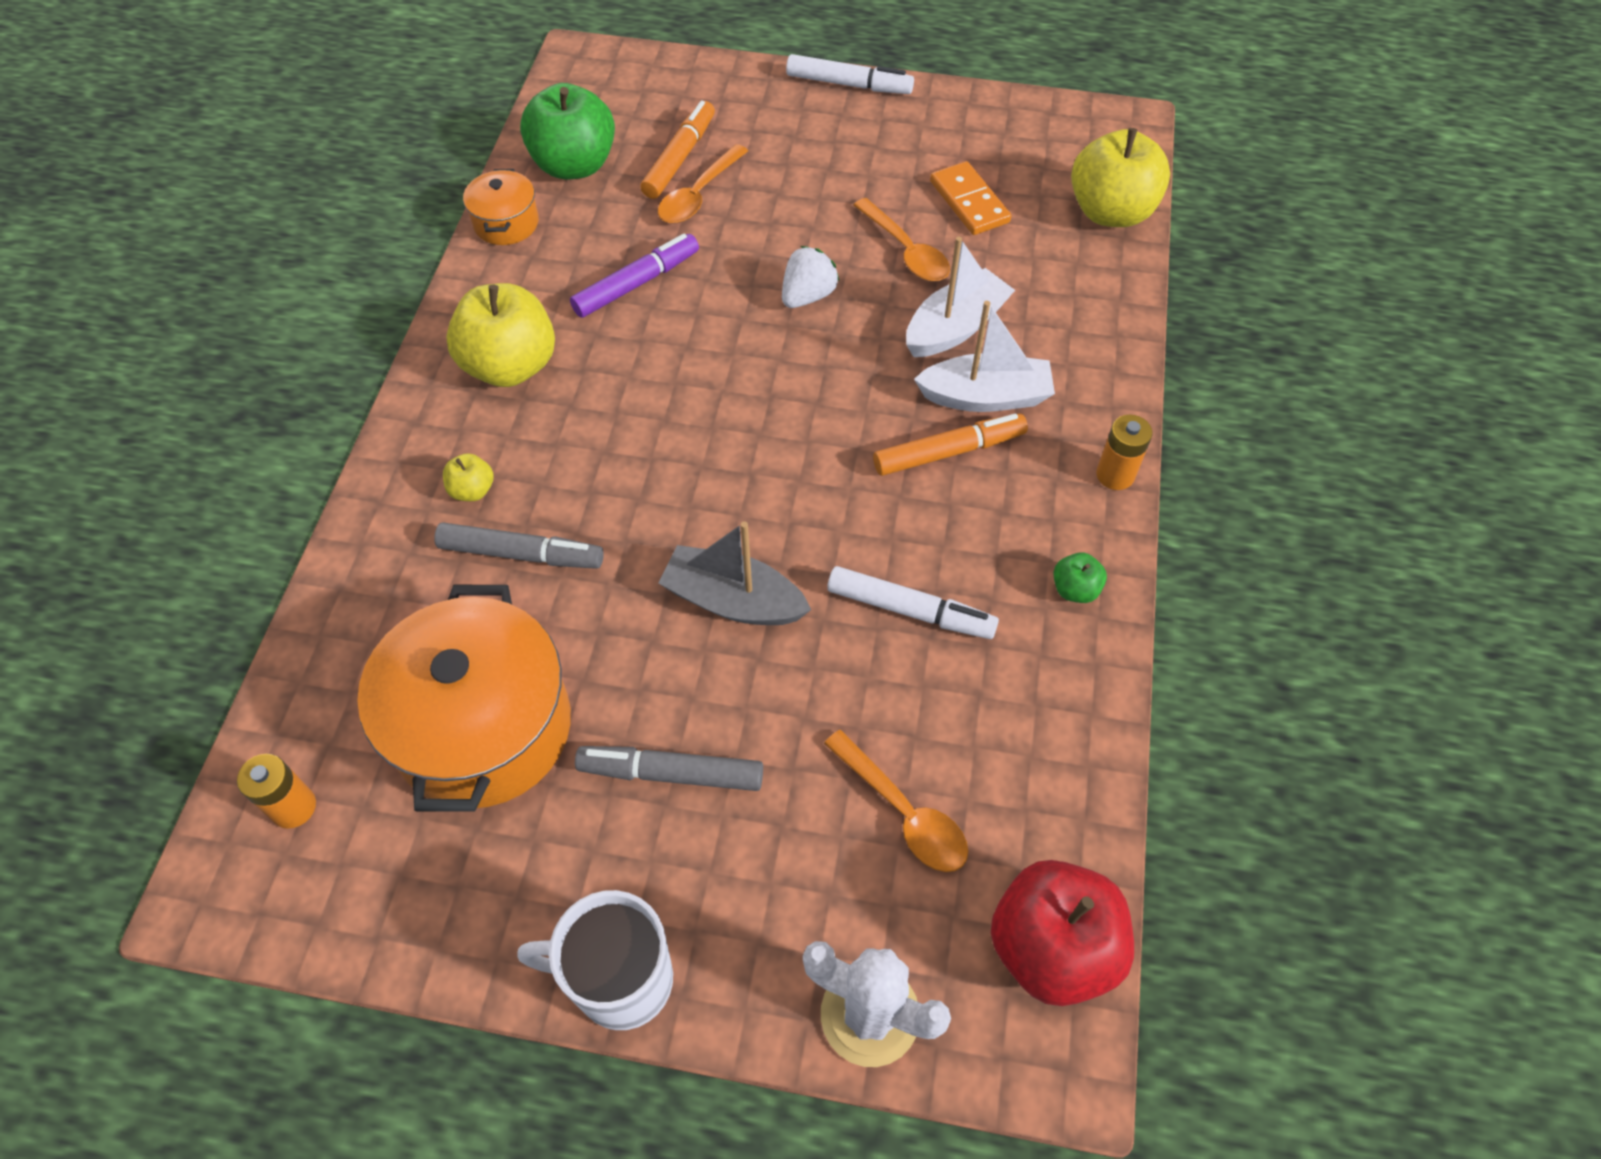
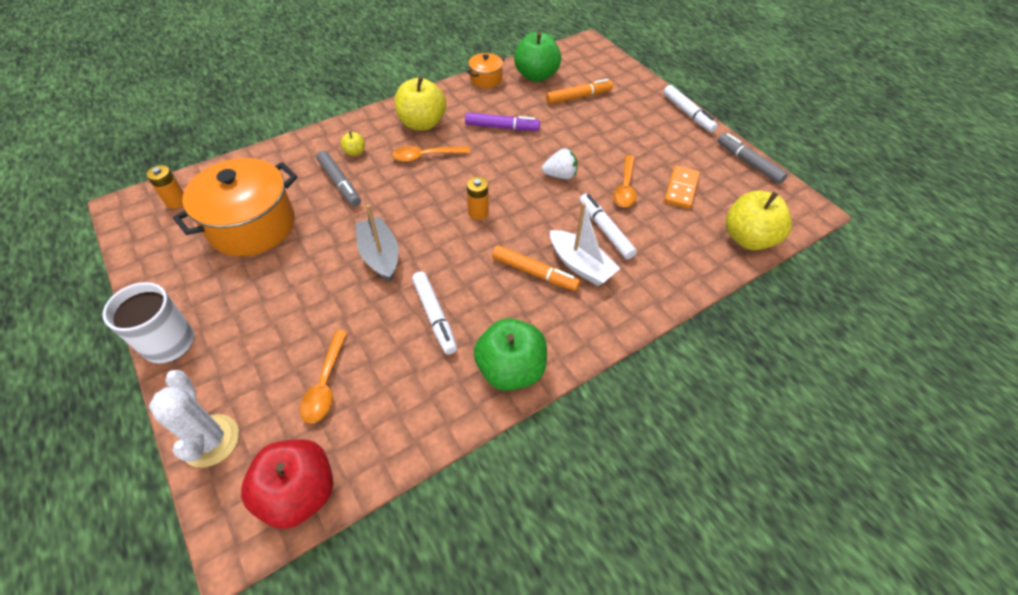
camera: 45 degrees right, 5 degrees down
grey marker [575,746,763,791] -> grey marker moved to [717,133,788,184]
orange spoon [658,144,748,223] -> orange spoon moved to [392,146,470,162]
white boat [906,236,1015,357] -> white marker [579,194,637,259]
green apple [1053,553,1107,603] -> green apple [474,318,547,391], size x2.23
orange battery [1096,415,1153,490] -> orange battery moved to [467,177,489,220]

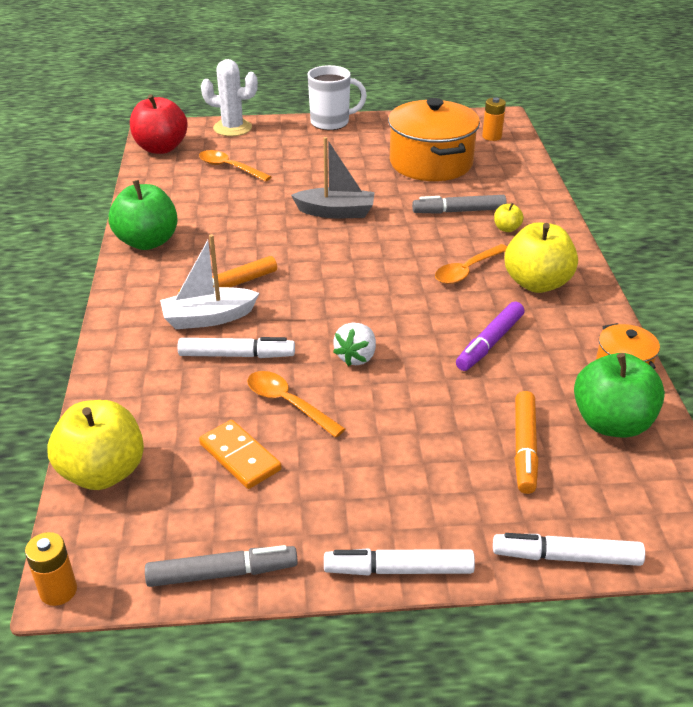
camera: 120 degrees right, 15 degrees down
orange spoon [392,146,470,162] -> orange spoon turned 150 degrees counterclockwise [435,244,507,284]
white marker [412,271,457,355] -> white marker moved to [493,533,645,566]
orange battery [467,177,489,220] -> orange battery moved to [25,532,77,606]

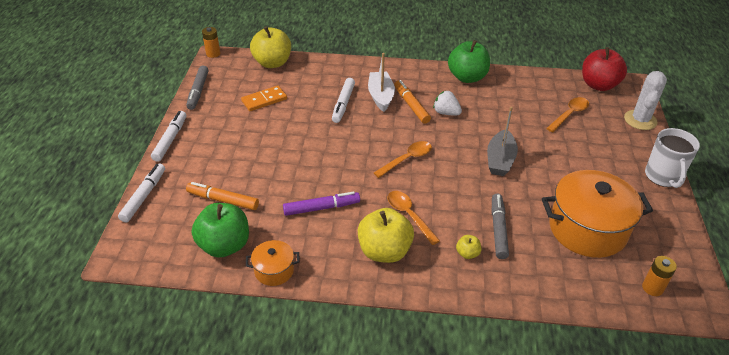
camera: 100 degrees right, 5 degrees up
orange spoon [247,371,345,437] -> orange spoon moved to [374,141,432,178]
white strawberry [333,323,376,366] -> white strawberry moved to [433,91,462,115]
purple marker [456,301,524,371] -> purple marker turned 120 degrees clockwise [283,191,360,216]

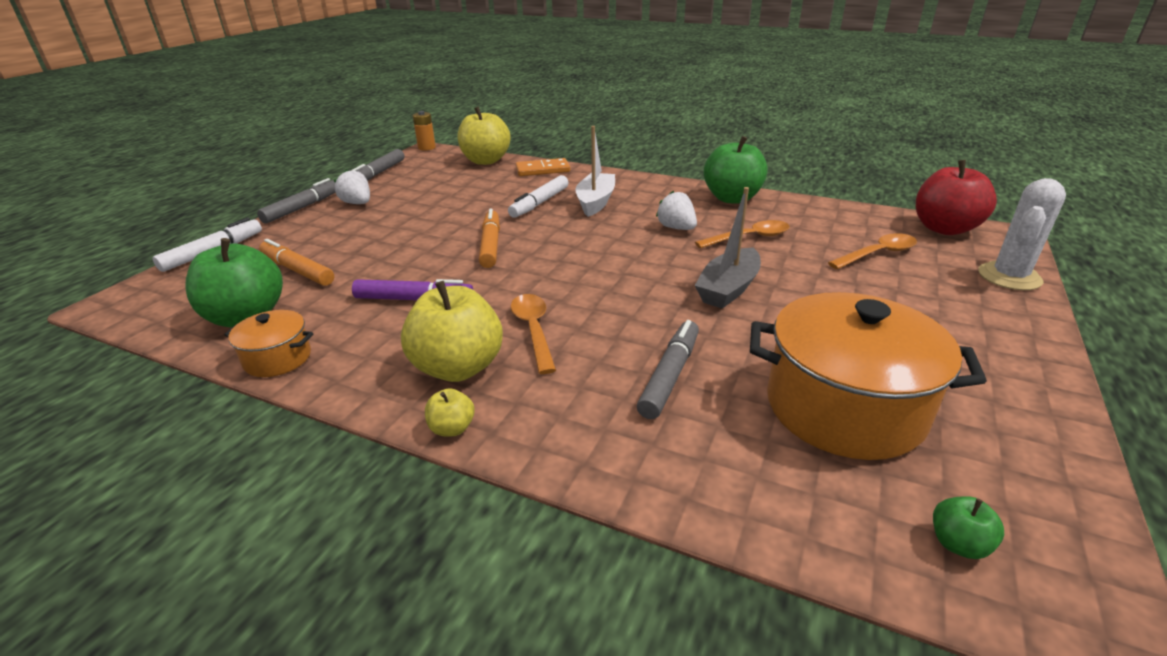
camera: 20 degrees right, 10 degrees down
white marker [151,111,187,162] -> grey marker [257,178,336,223]
orange domino [241,86,287,111] -> orange domino moved to [515,158,570,176]
orange spoon [374,141,432,178] -> orange spoon moved to [695,220,790,249]
orange marker [394,80,431,124] -> orange marker moved to [479,209,500,268]
yellow apple [456,235,481,259] -> yellow apple moved to [425,388,475,436]
orange battery [642,256,677,296] -> green apple [933,496,1004,559]
white mug [645,128,700,188] -> none
none -> white strawberry [334,169,370,204]

